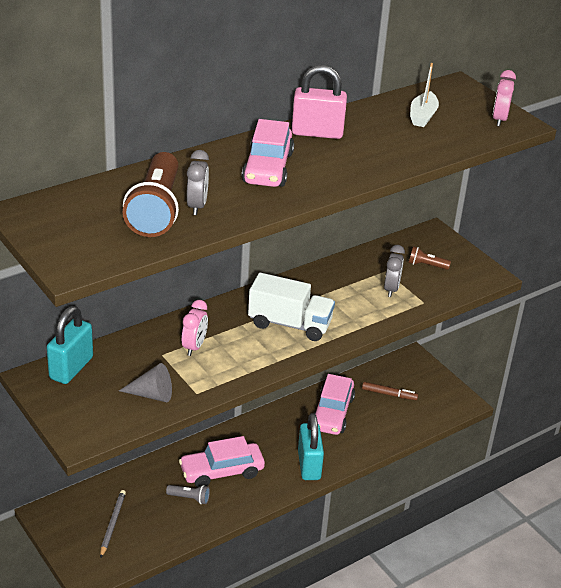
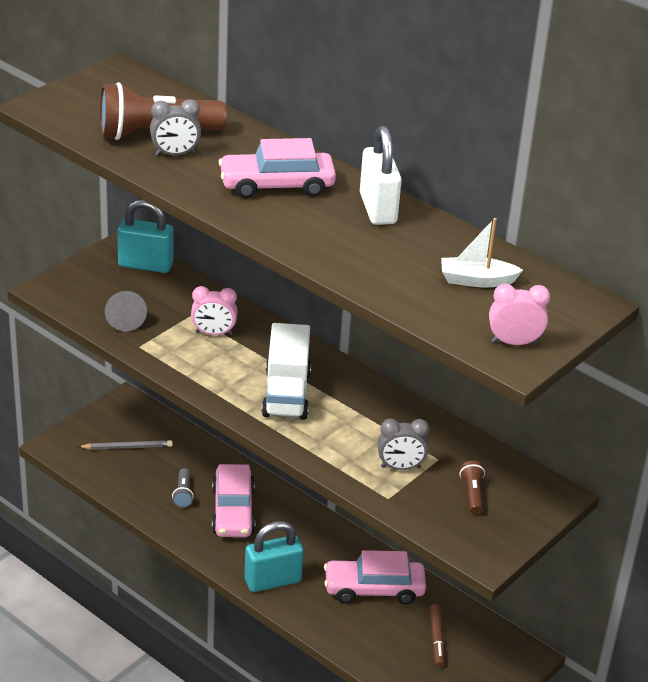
camera: 75 degrees right, 0 degrees up
pink car [179,436,265,487] -> pink car turned 150 degrees counterclockwise [212,464,255,537]
pink padlock [292,65,347,139] -> white padlock [360,126,402,225]

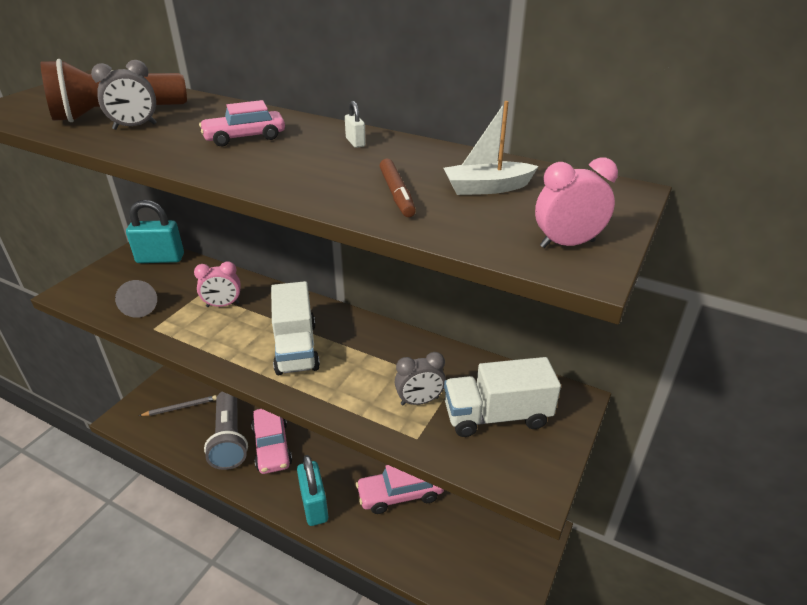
camera: 10 degrees left, 0 degrees up
grey flashlight [172,468,194,508] -> grey flashlight [204,392,248,470], size x2.28
pink car [218,138,336,198] -> pink car [199,100,285,146], size x0.67
turquoise padlock [244,521,304,592] -> turquoise padlock turned 75 degrees counterclockwise [297,455,328,526]
white padlock [360,126,402,225] -> white padlock [345,101,366,148], size x0.42
brown marker [430,604,445,667] -> brown marker moved to [380,159,416,217]
brown flashlight [460,460,485,514] -> white truck [444,357,561,437]

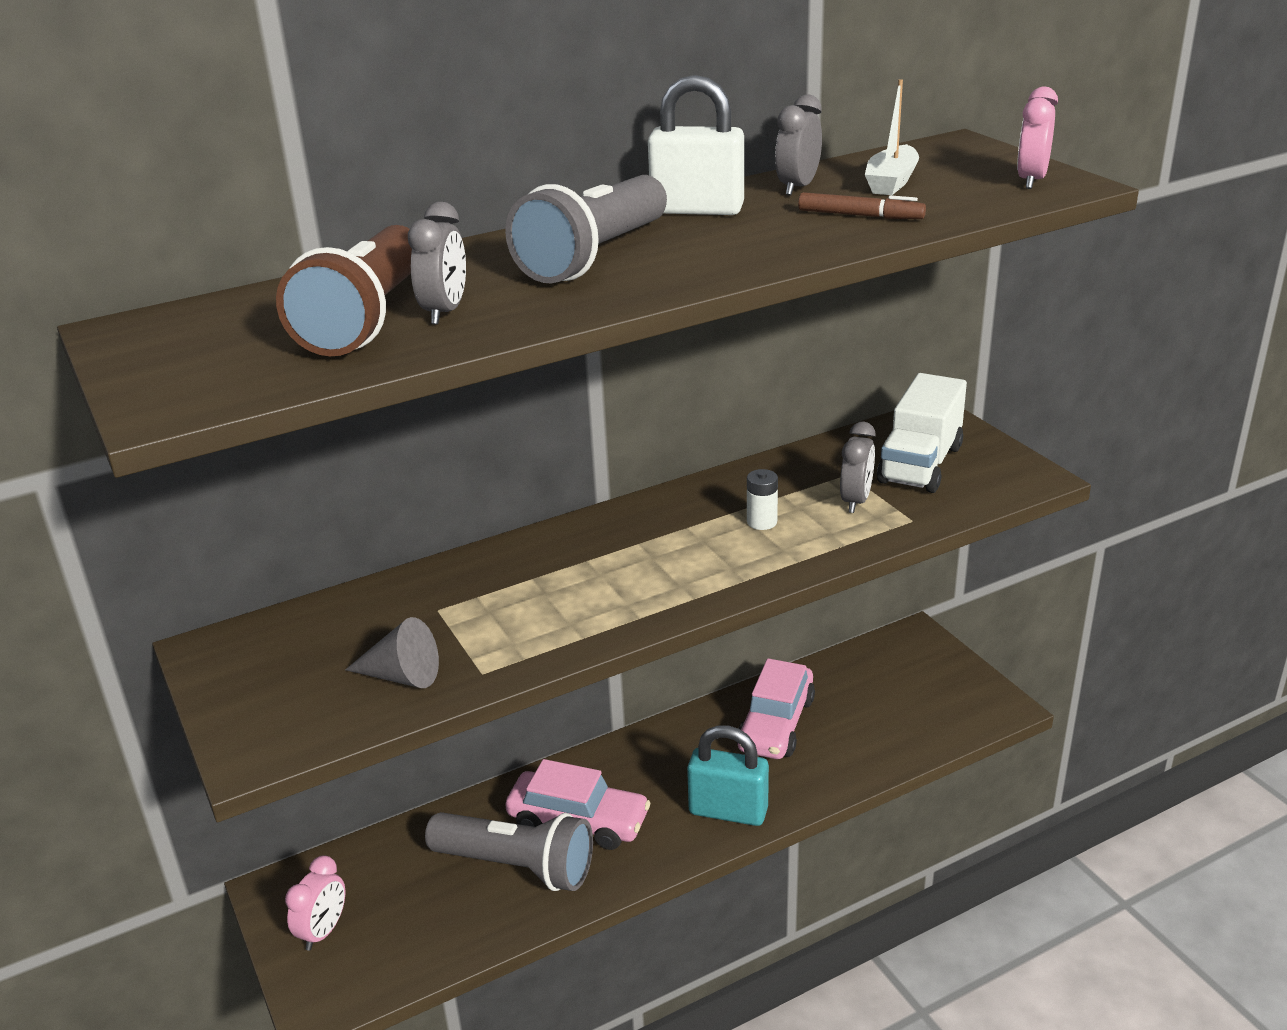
camera: 55 degrees left, 5 degrees down
turquoise padlock [126,200,184,263] -> none
grey pencil [139,395,217,416] -> none
pink clock [194,261,241,307] -> pink clock moved to [285,855,345,951]
pink car [199,100,285,146] -> grey flashlight [505,175,667,283]
white truck [271,281,320,375] -> none
white padlock [345,101,366,148] -> white padlock [648,75,744,215], size x2.35
none -> white battery [747,469,778,530]
none -> grey clock [775,94,822,196]

